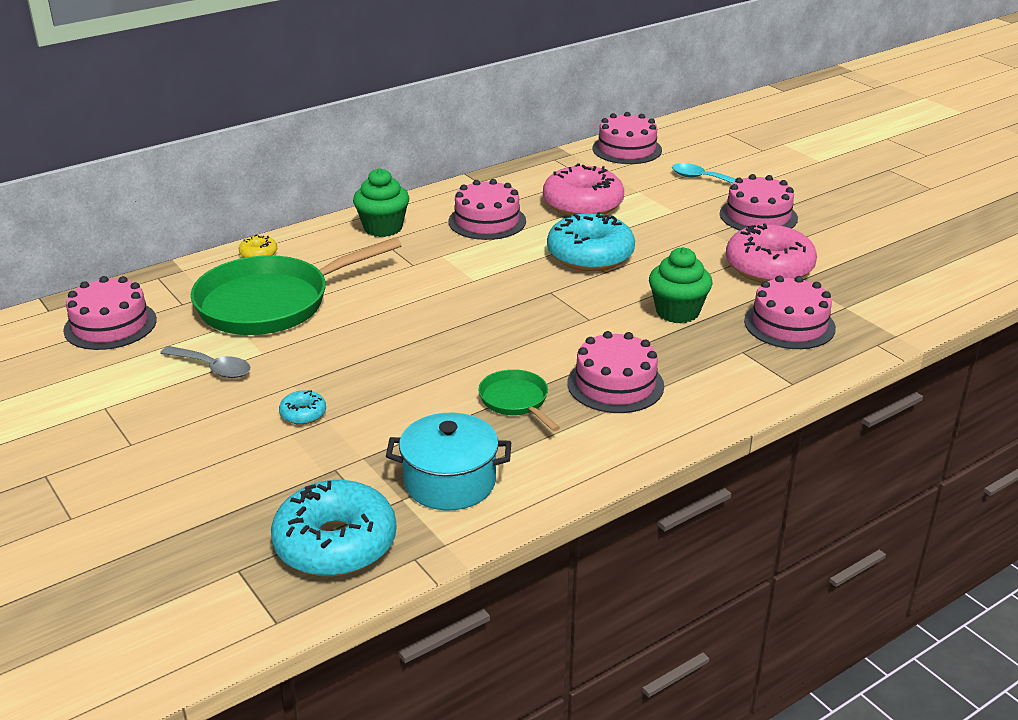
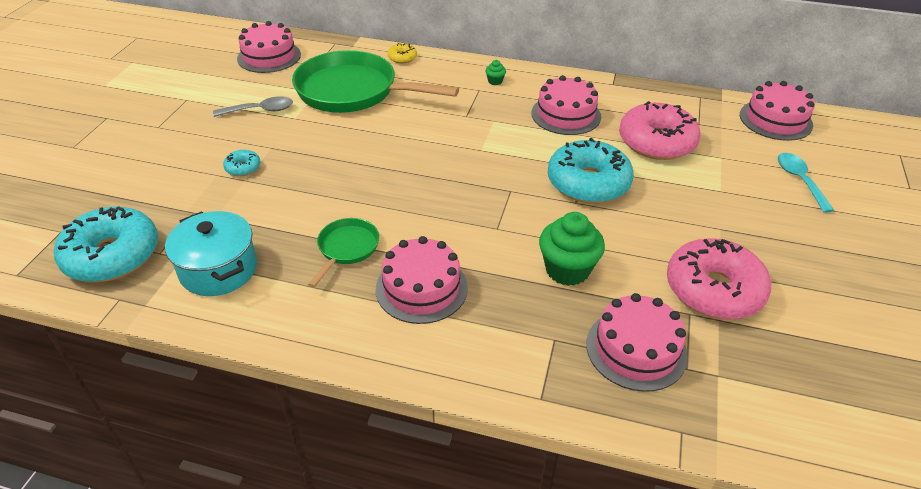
camera: 50 degrees right, 10 degrees up
grey spoon [160,346,250,378] -> grey spoon turned 90 degrees counterclockwise [213,96,293,117]
green cupcake [353,168,409,237] -> green cupcake [485,60,506,85], size x0.44
pink cake [720,174,798,230] -> none

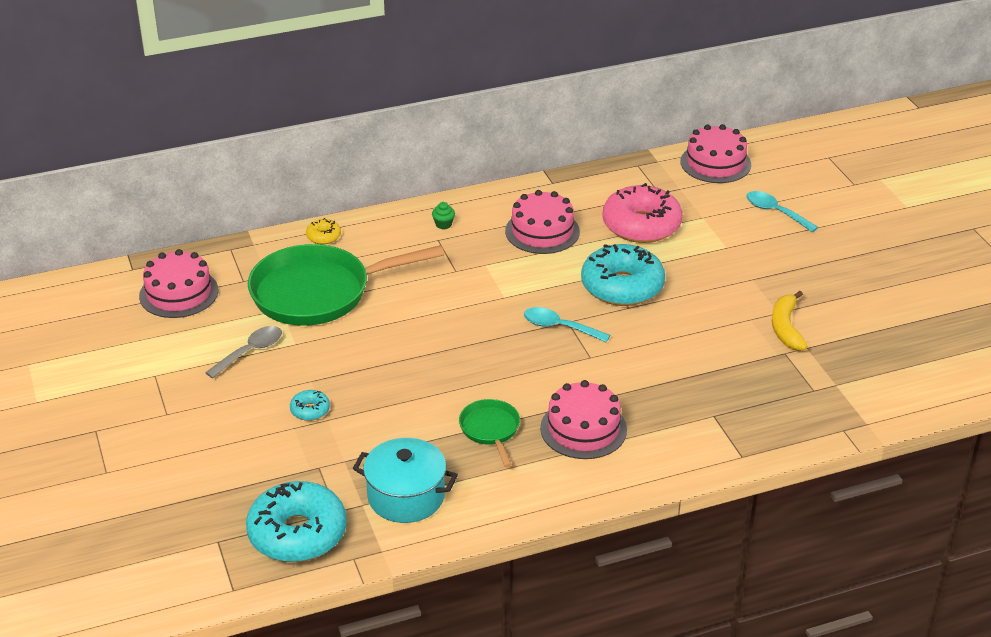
camera: 35 degrees left, 5 degrees down
green cupcake [539,212,605,286] -> none
pink cake [586,293,688,392] -> none
pink donut [667,238,771,320] -> yellow banana [772,291,808,351]
none -> turquoise spoon [524,307,610,342]

